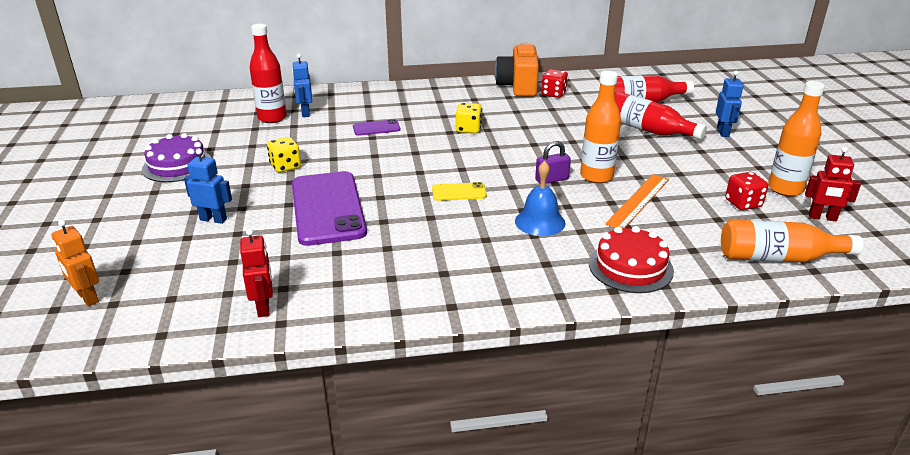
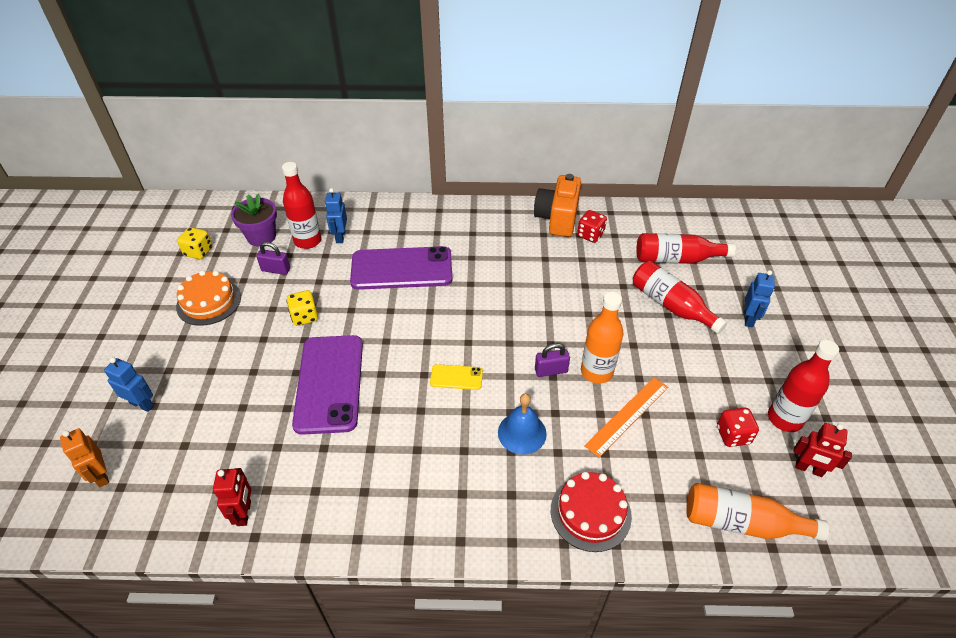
camera: 10 degrees right, 15 degrees up
purple cake [142,133,211,182] -> orange cake [176,270,241,326]
blue robot [184,149,232,224] -> blue robot moved to [104,357,154,412]
purple phone [353,119,400,136] -> purple phone [350,246,453,290], size x2.25
yellow dice [456,103,482,133] -> yellow dice moved to [177,227,212,259]
orange bottle [768,81,825,196] -> red bottle [768,340,839,432]
none -> purple flower pot [231,194,277,247]
none -> purple padlock [256,242,290,275]

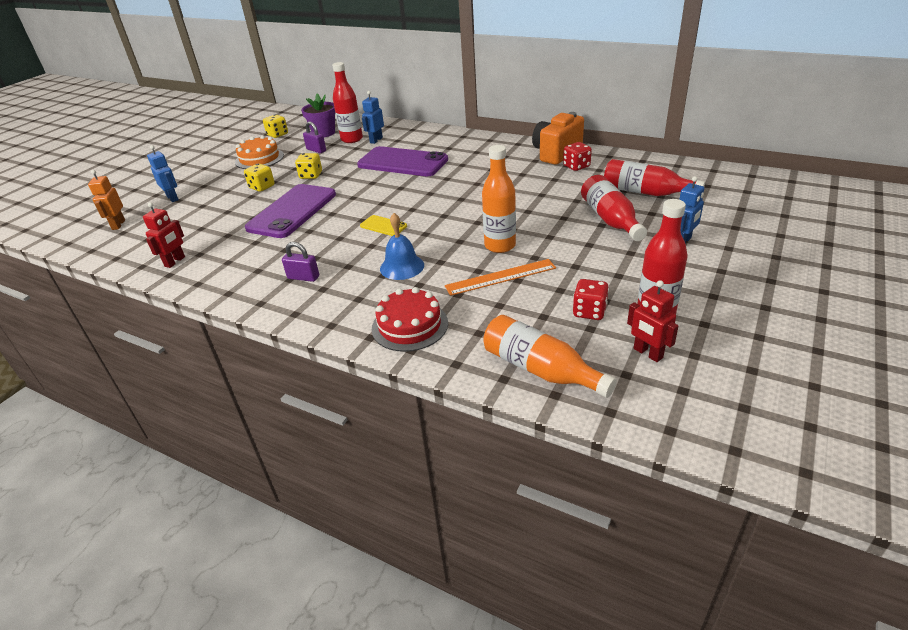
camera: 30 degrees right, 10 degrees down
purple padlock [535,343,570,377] -> purple padlock moved to [282,242,319,282]
none -> yellow dice [244,163,275,192]

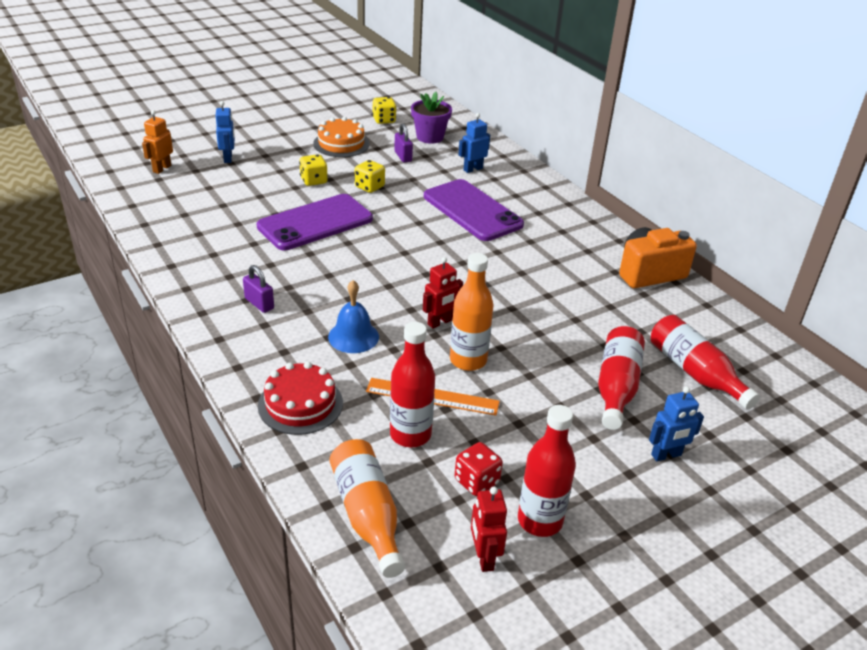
camera: 25 degrees right, 0 degrees up
red robot [143,202,185,268] -> red robot moved to [423,257,463,329]
red bottle [332,62,363,143] -> red bottle moved to [390,322,435,447]
yellow phone [360,215,407,236] -> none
red dice [563,142,592,171] -> none

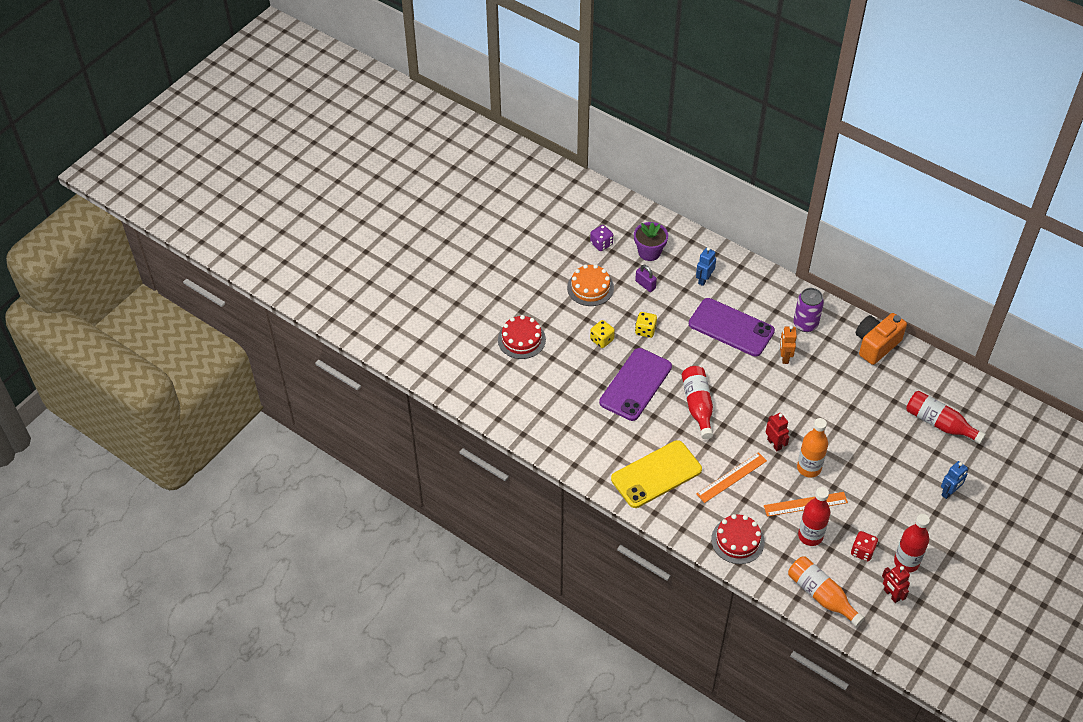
camera: 20 degrees left, 15 degrees up
orange robot [142,110,173,174] -> orange robot moved to [780,325,797,364]
blue robot [215,101,235,163] -> red cake [498,315,546,359]
purple padlock [243,265,274,313] -> yellow phone [611,440,702,508]
blue bell [328,280,379,353] -> orange ruler [696,452,767,503]
yellow dice [372,97,397,124] -> purple dice [590,225,613,251]
red robot [423,257,463,329] -> red robot turned 60 degrees counterclockwise [766,413,789,451]
red bottle [598,326,645,430] -> red bottle moved to [682,366,713,439]
none -> purple can [793,288,824,332]

